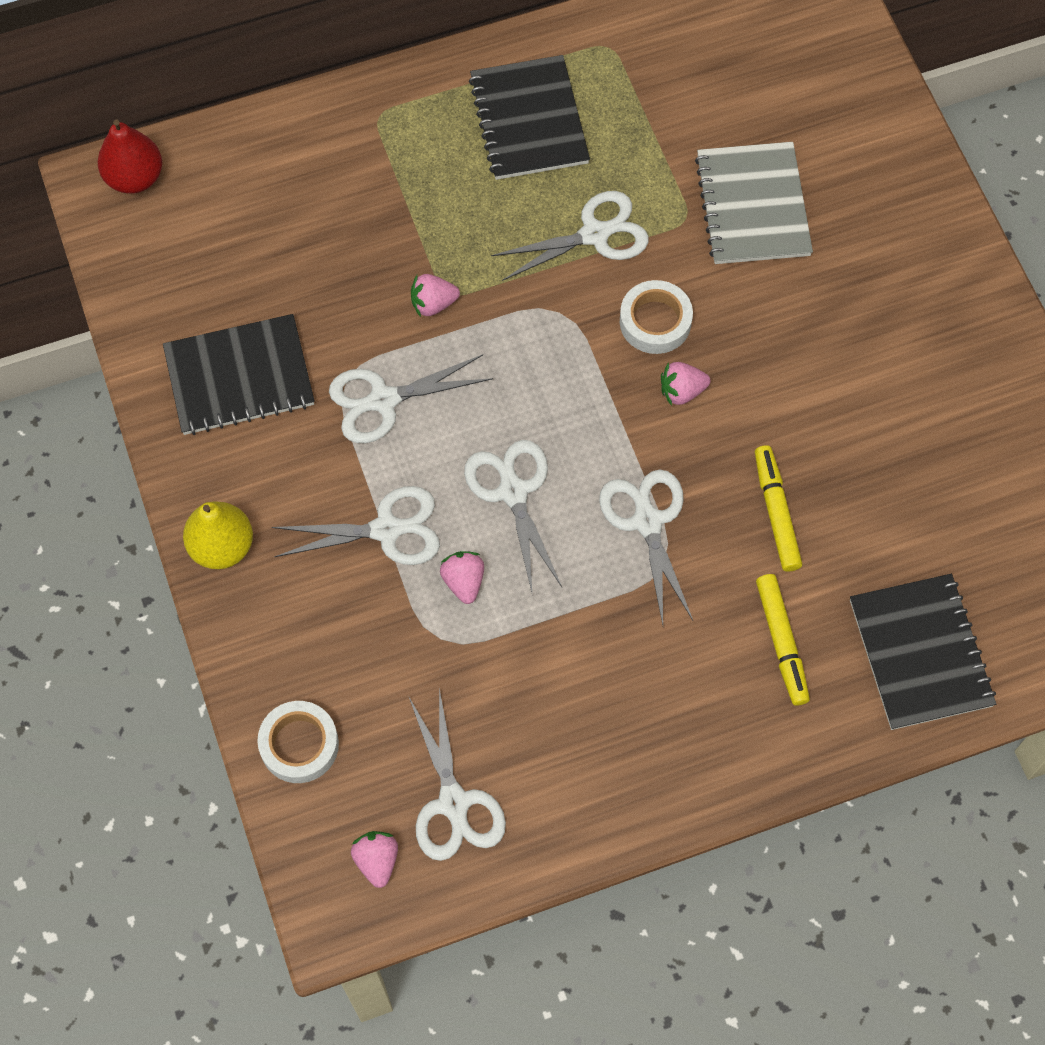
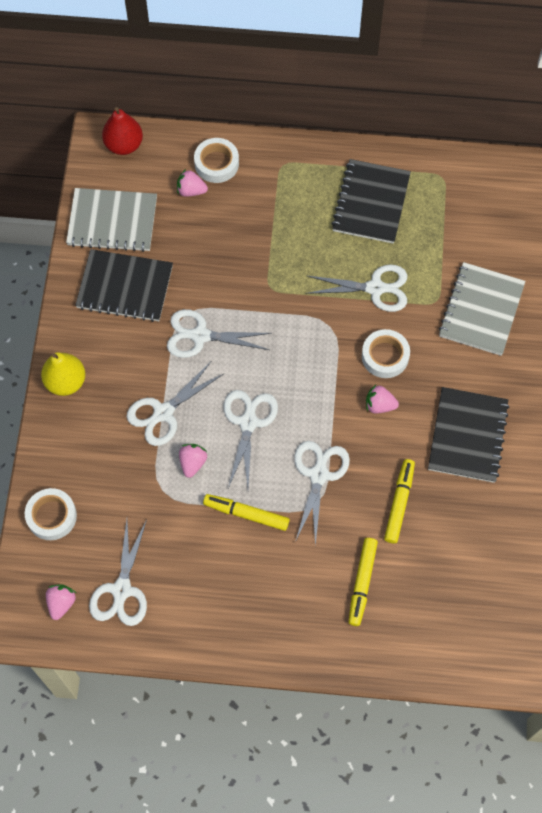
camera: 25 degrees right, 0 degrees up
white scissors [272,486,440,565] -> white scissors turned 120 degrees clockwise [126,362,223,446]
pink strawberry [411,274,460,317] -> pink strawberry moved to [177,169,208,197]
black notebook [850,574,996,730] -> black notebook moved to [428,387,510,483]
none -> grey notebook [66,188,157,252]
none -> white tape [194,138,239,183]
none -> yellow marker [203,494,290,531]

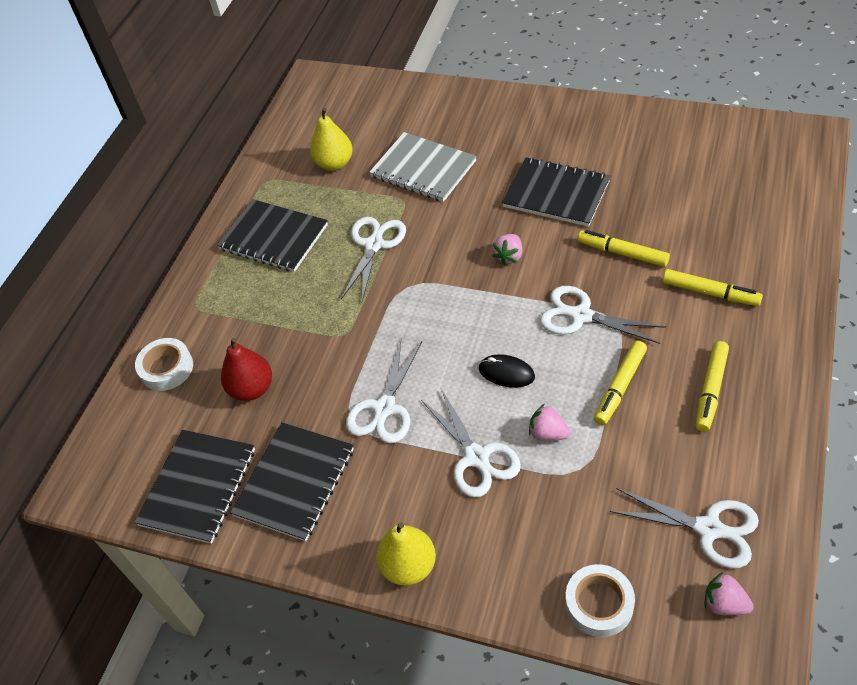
camera: 70 degrees left, 15 degrees down
grey notebook [66,188,157,252] -> black notebook [134,430,255,544]
red pear [102,107,143,155] -> red pear moved to [221,338,272,401]
pink strawberry [177,169,208,197] -> none
white scissors [224,390,278,488] -> black mouse [479,354,535,388]
white tape [362,329,410,378] -> none
none -> yellow pear [310,108,353,171]
none -> yellow marker [696,341,729,432]

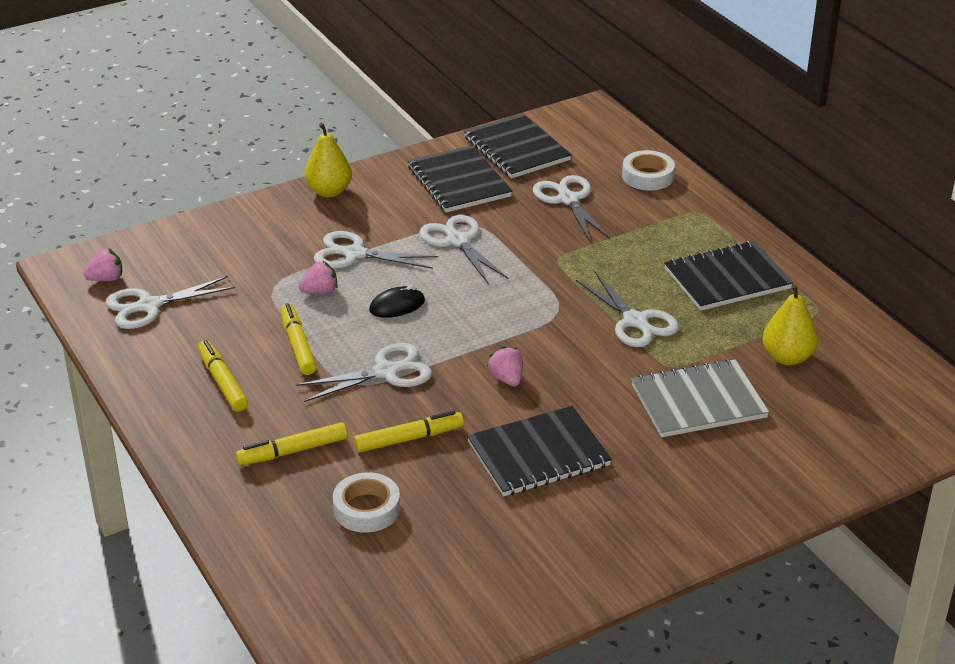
camera: 125 degrees right, 15 degrees down
red pear [221,338,272,401] -> white scissors [533,175,610,241]
white tape [565,564,635,637] -> white tape moved to [333,472,400,533]

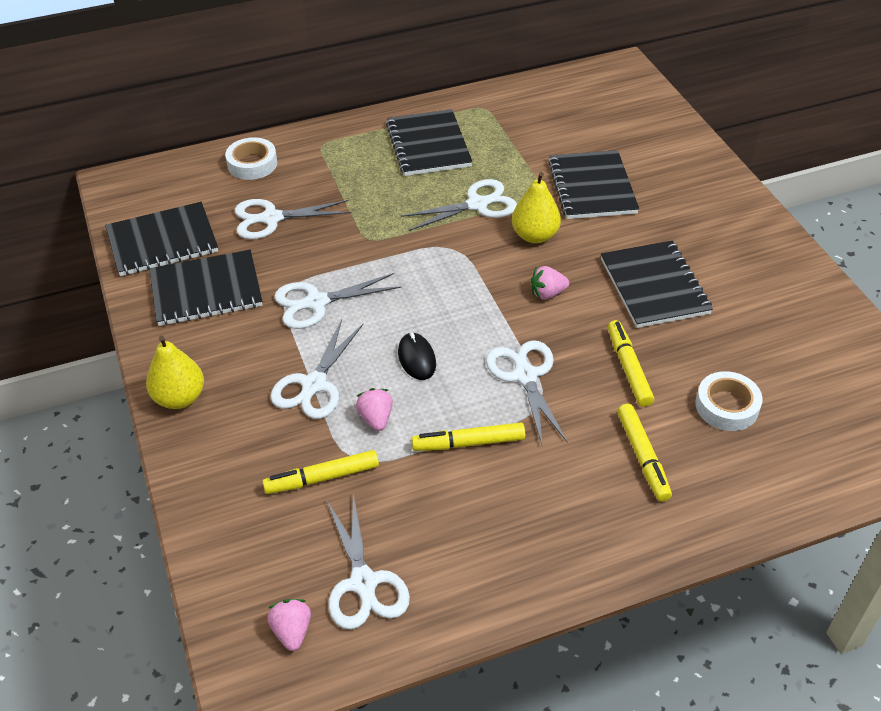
camera: 80 degrees left, 10 degrees up
yellow marker [198,340,248,412] -> yellow marker moved to [262,450,379,494]
grey notebook [631,359,769,437] -> black notebook [548,150,639,219]
yellow pear [762,284,818,365] -> yellow pear moved to [512,172,561,243]

